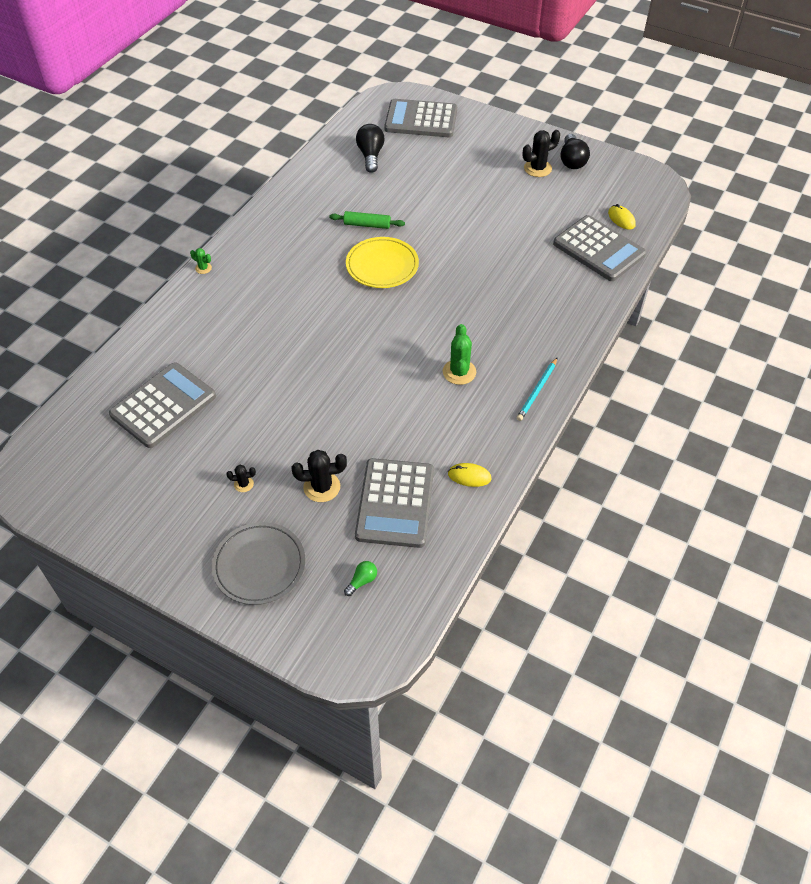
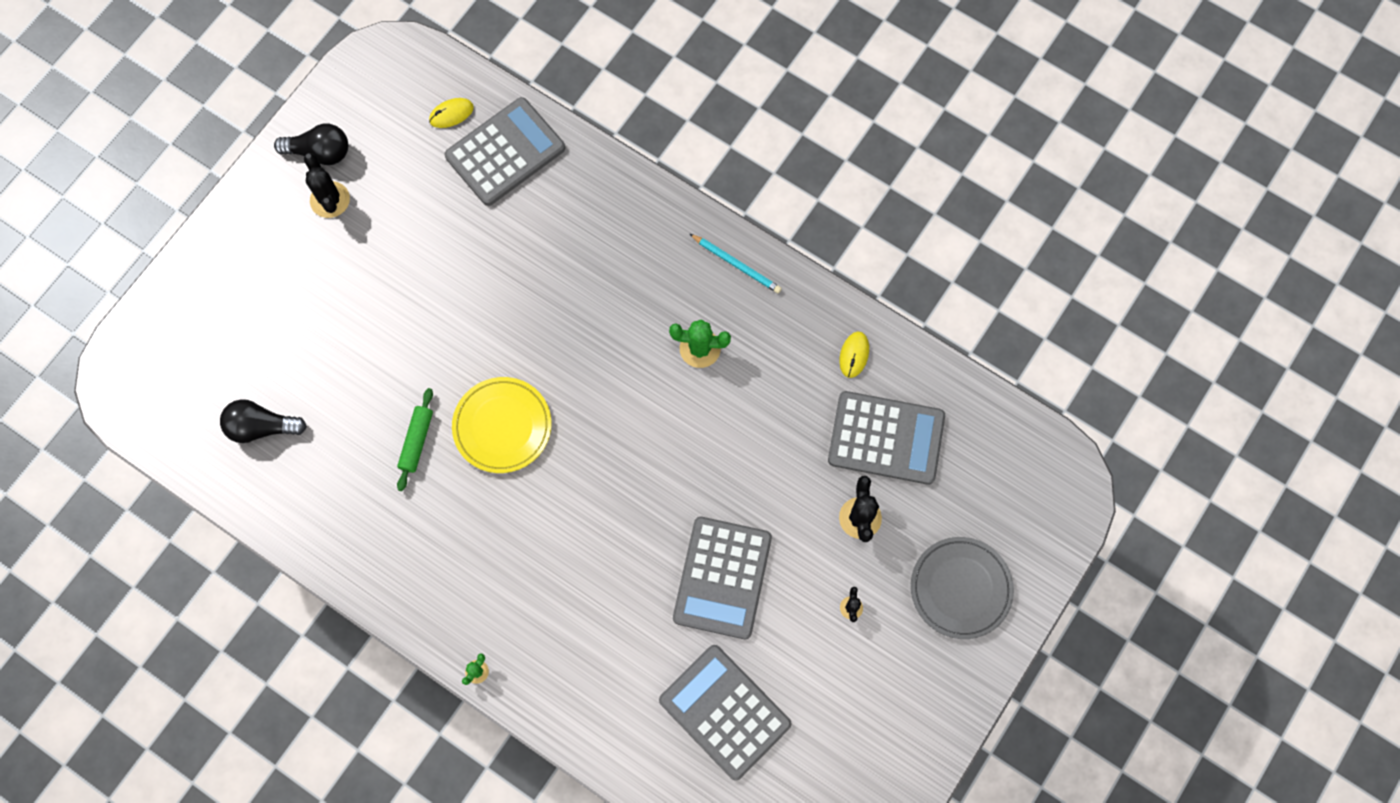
camera: 85 degrees left, 20 degrees up
green light bulb [344,561,377,596] -> none
grey calculator [384,99,457,137] -> grey calculator moved to [673,517,772,639]

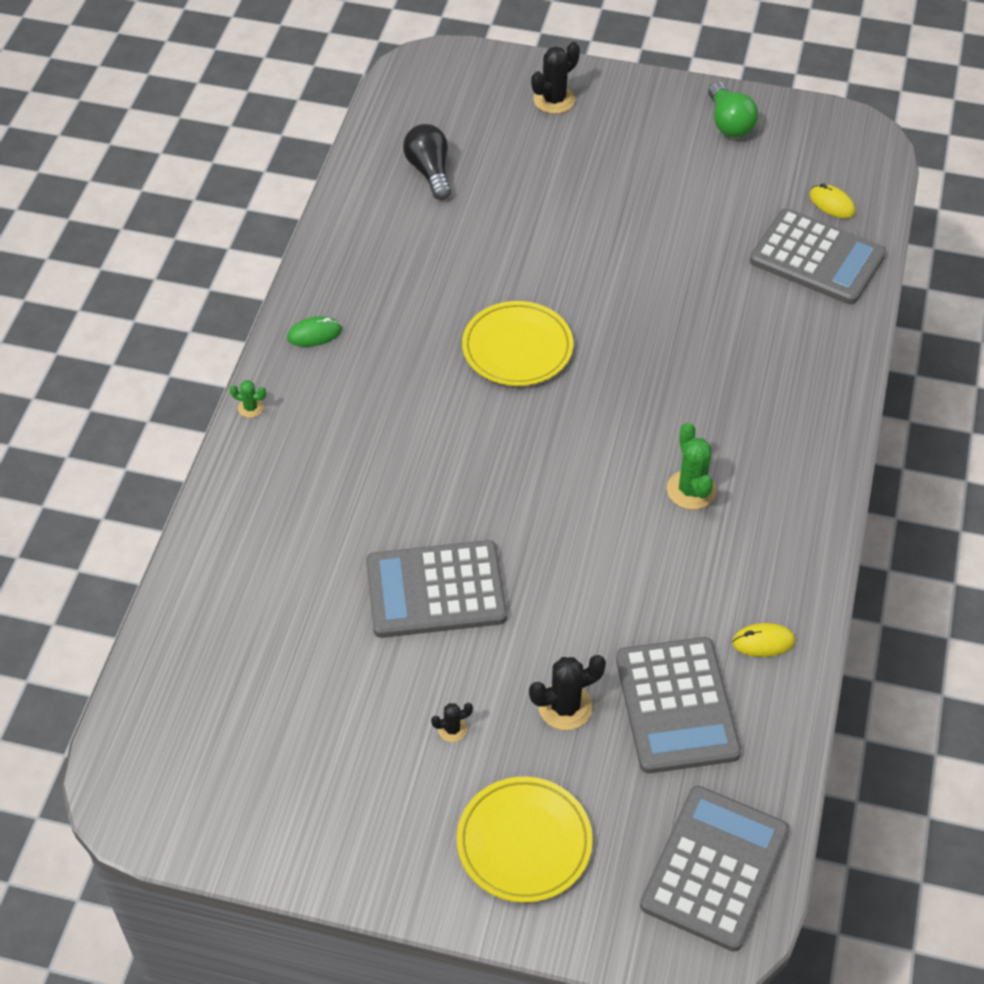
camera: 70 degrees right, 20 degrees down
black light bulb [274,123,348,165] -> green light bulb [708,82,758,138]
black cactus [304,153,350,218] -> black cactus moved to [531,42,580,114]
green rolling pin [397,388,433,491] -> none
grey calculator [659,645,792,781] -> grey calculator moved to [640,786,789,951]
turquoise pencil [690,234,782,293] -> none
grey plate [911,537,1014,639] -> yellow plate [457,777,593,903]
none -> green mouse [287,316,342,347]

